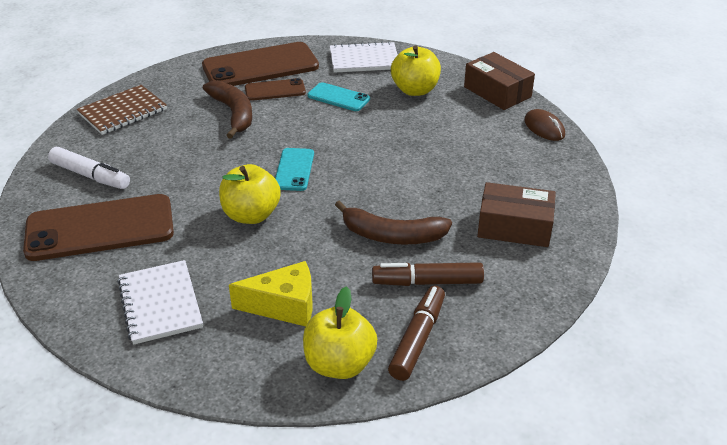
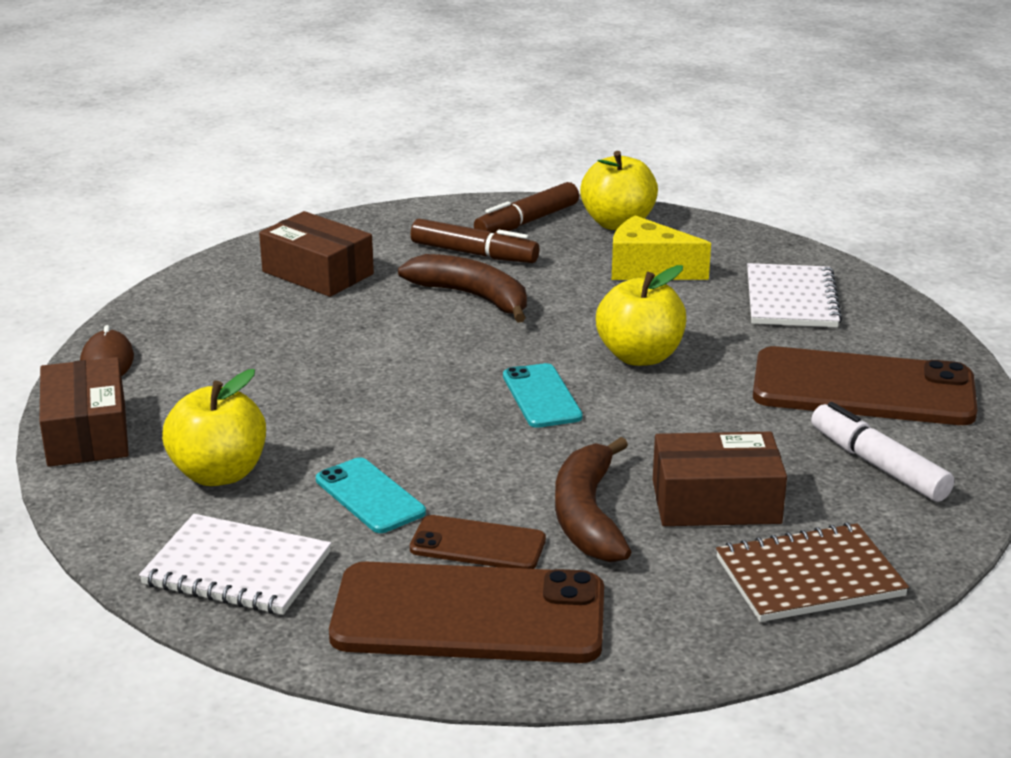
camera: 155 degrees left, 10 degrees down
turquoise phone [275,148,314,191] -> turquoise phone turned 45 degrees counterclockwise [503,363,583,428]
none -> brown box [653,432,787,526]

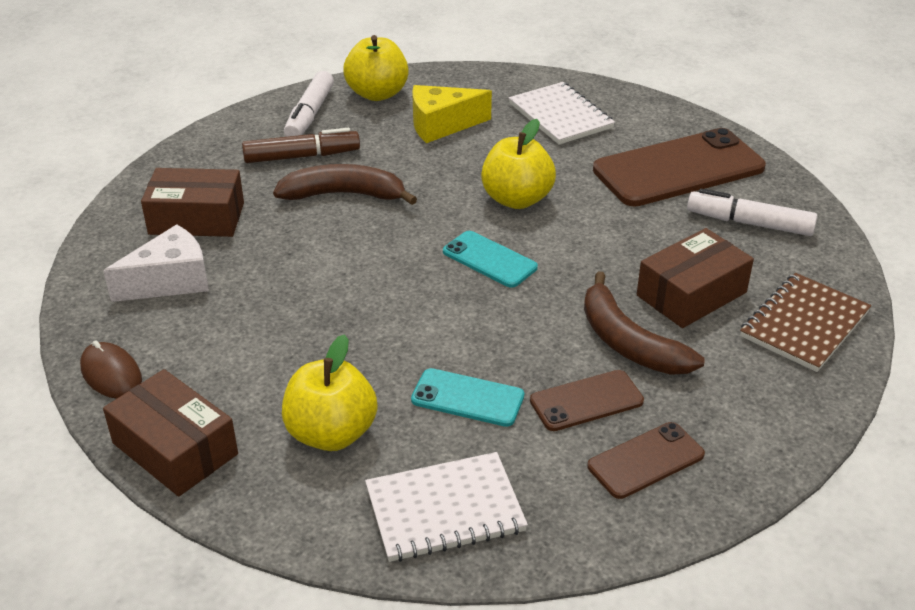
camera: 35 degrees left, 10 degrees up
brown phone [329,562,604,663] -> brown phone [587,422,705,499], size x0.51
brown marker [474,182,579,233] -> white marker [284,71,334,137]
none -> white cheese [103,224,209,302]

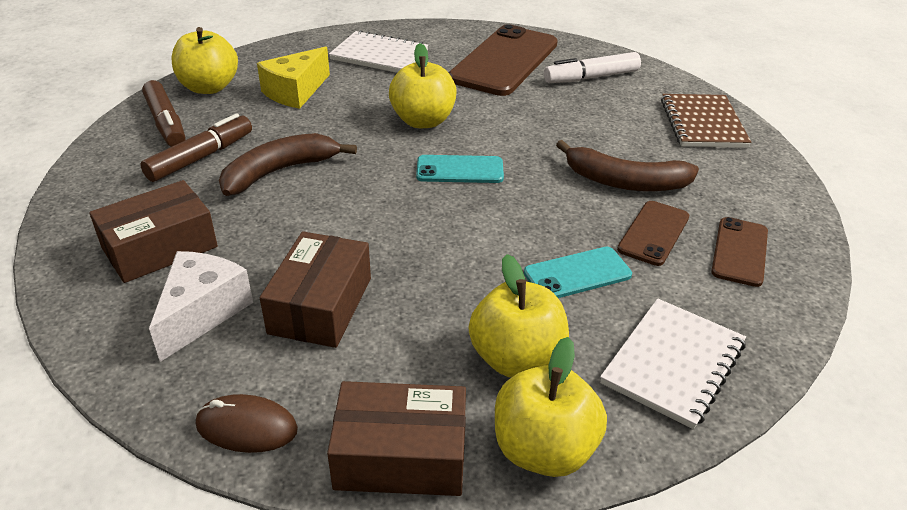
camera: 40 degrees left, 0 degrees up
white marker [284,71,334,137] -> brown marker [142,80,185,147]
brown box [637,228,754,328] -> brown box moved to [260,231,371,348]
none -> yellow apple [495,337,607,477]

